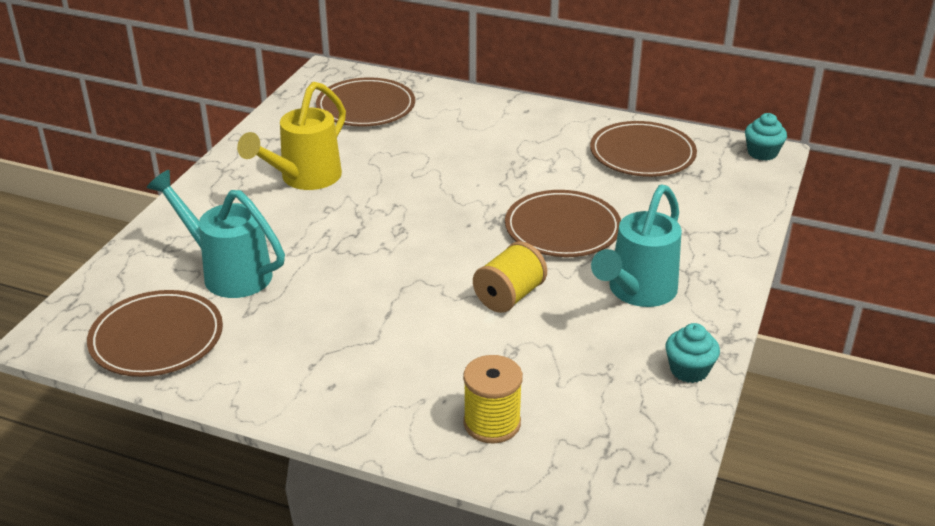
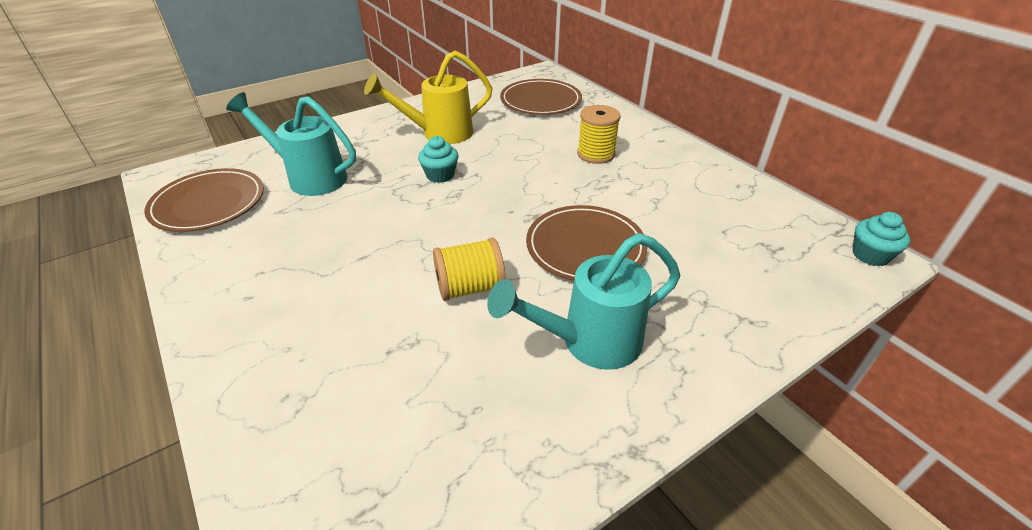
camera: 35 degrees right, 5 degrees up
turquoise watering can [146,170,285,298] -> turquoise watering can turned 45 degrees counterclockwise [226,92,356,196]
yellow spool [463,355,523,443] -> yellow spool moved to [577,105,621,164]
brown plate [590,121,697,177] -> none
turquoise cupcake [665,323,720,383] -> turquoise cupcake moved to [418,136,458,183]

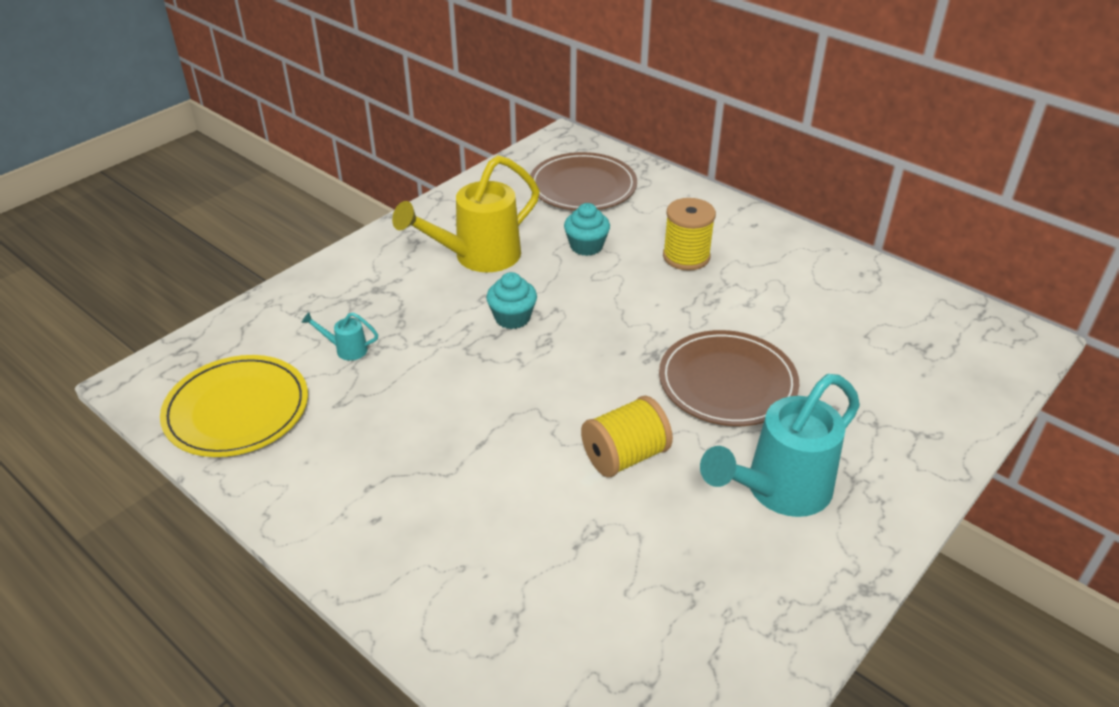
camera: 15 degrees left, 0 degrees up
brown plate [144,168,264,232] -> yellow plate [160,355,308,457]
turquoise watering can [226,92,356,196] -> turquoise watering can [301,312,378,361], size x0.42
turquoise cupcake [852,212,910,266] -> turquoise cupcake moved to [564,203,610,256]

